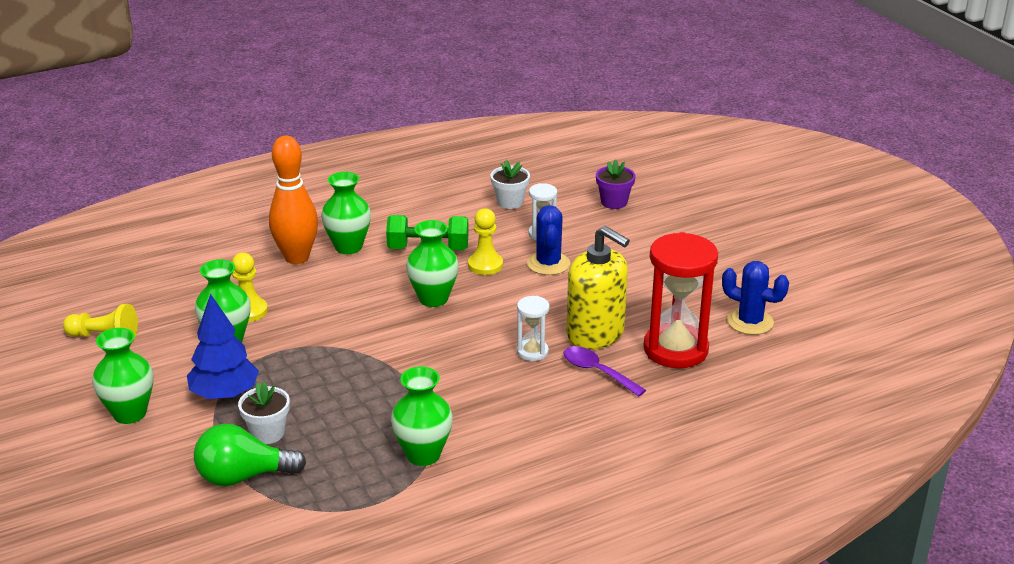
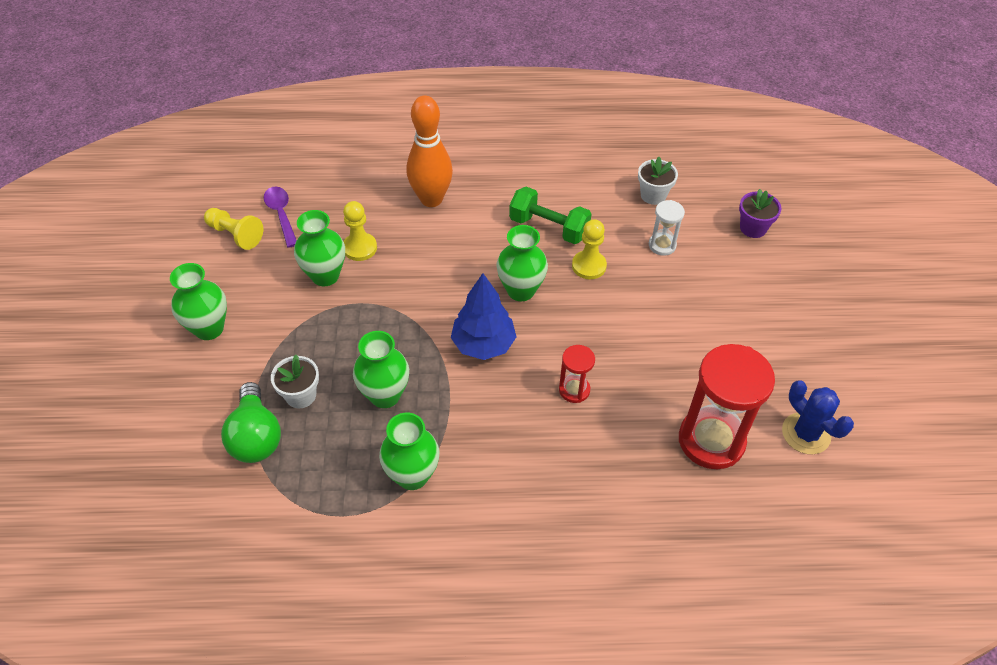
camera: 25 degrees right, 20 degrees up
blue tree [187,294,259,400] -> blue tree moved to [451,273,516,360]
green light bulb [194,424,306,486] -> green light bulb turned 120 degrees counterclockwise [221,382,281,463]
green vase [321,172,371,254] -> green vase moved to [353,331,409,408]
white hourglass [517,296,550,361] -> red hourglass [559,345,595,403]
blue cactus [527,205,570,275] -> none
purple spoon [564,346,646,397] -> purple spoon moved to [264,187,297,248]
yellow soap dispenser [566,226,630,349] -> none

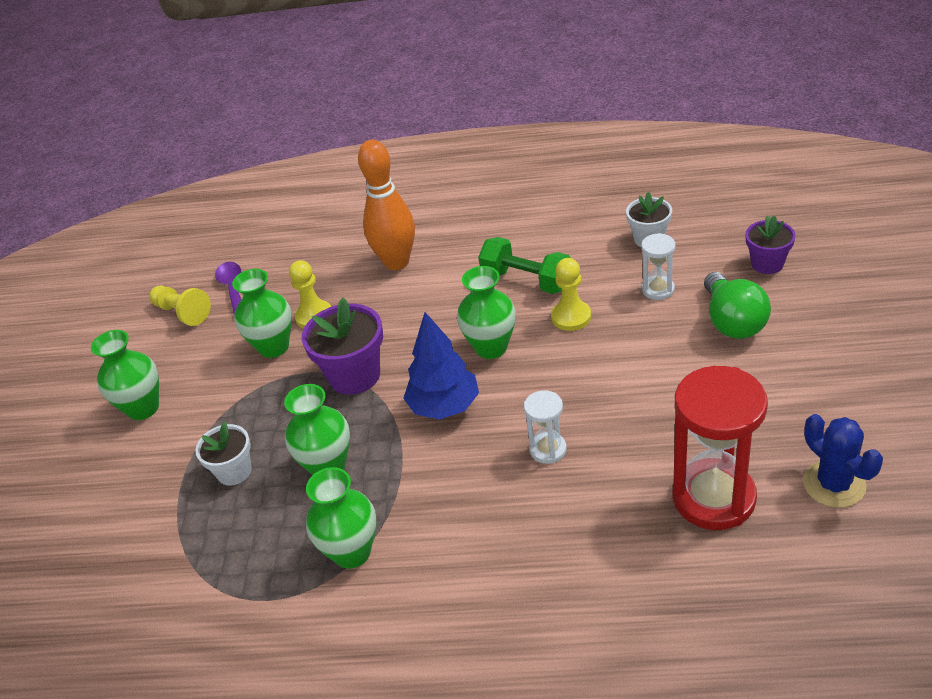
camera: 10 degrees right, 10 degrees down
green light bulb [221,382,281,463] -> green light bulb moved to [704,272,771,339]
red hourglass [559,345,595,403] -> white hourglass [524,390,567,464]
none -> purple flower pot [302,298,383,395]

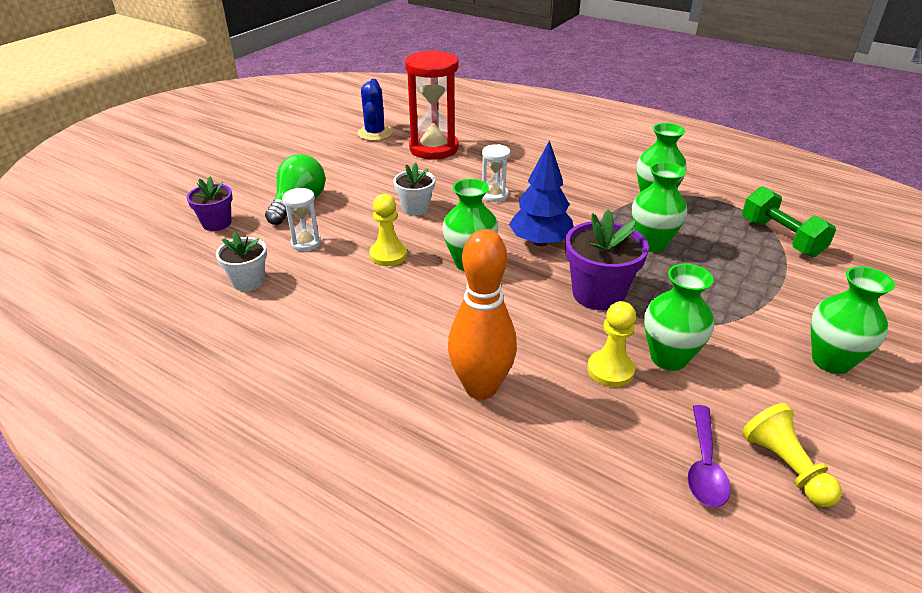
camera: 155 degrees left, 5 degrees down
white flower pot [195,422,252,486] -> white flower pot moved to [393,163,435,215]
green dumbbell [478,237,570,294] -> green dumbbell moved to [742,186,836,257]

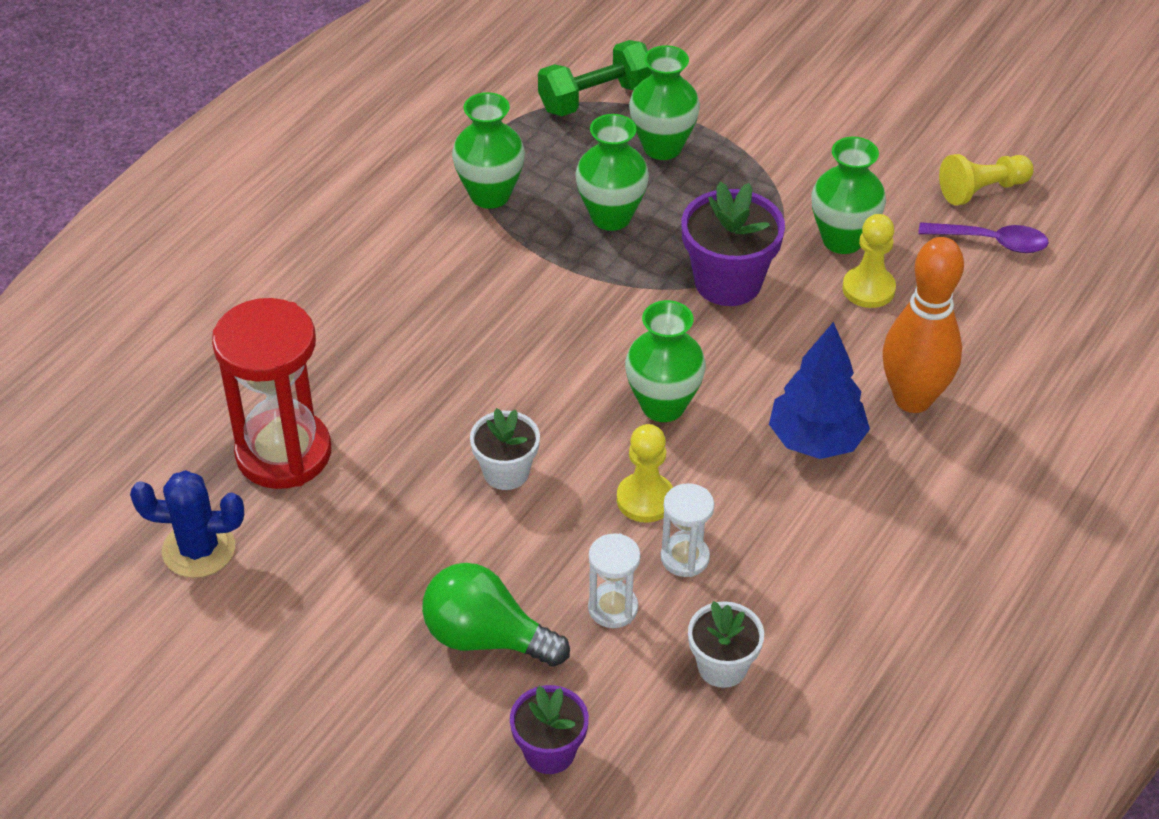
camera: 90 degrees left, 10 degrees up
white hourglass [482,144,511,202] -> white hourglass moved to [661,483,714,577]
blue tree [509,140,573,247] -> blue tree moved to [769,322,870,459]
green vase [811,266,895,374] -> green vase moved to [629,45,700,160]

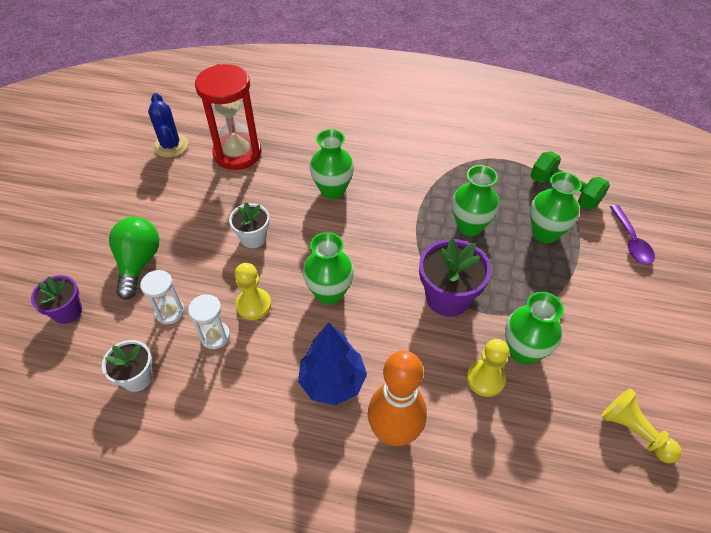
camera: 70 degrees right, 5 degrees up
green vase [452,92,525,209] -> green vase moved to [310,129,354,199]
purple spoon [918,222,1049,253] -> purple spoon moved to [610,205,655,264]

